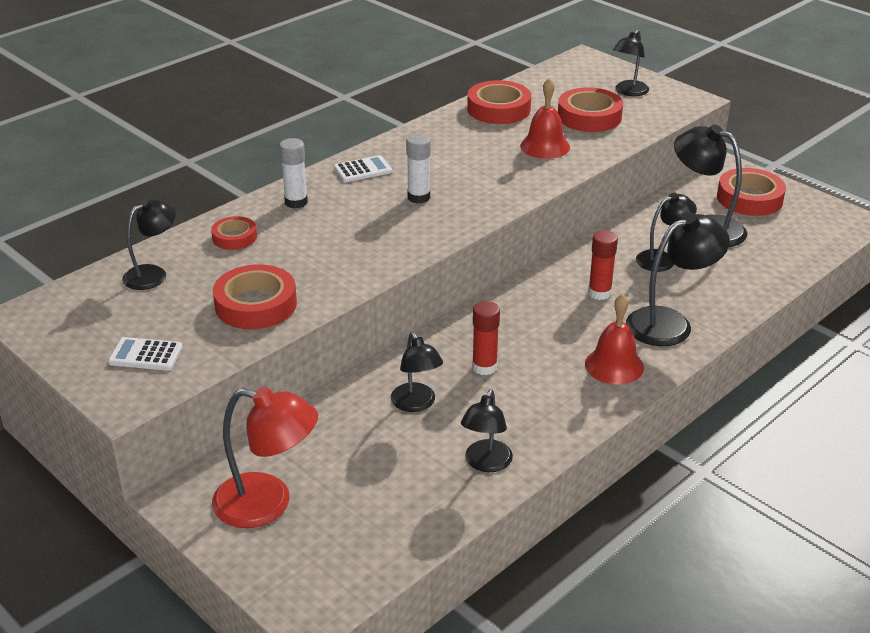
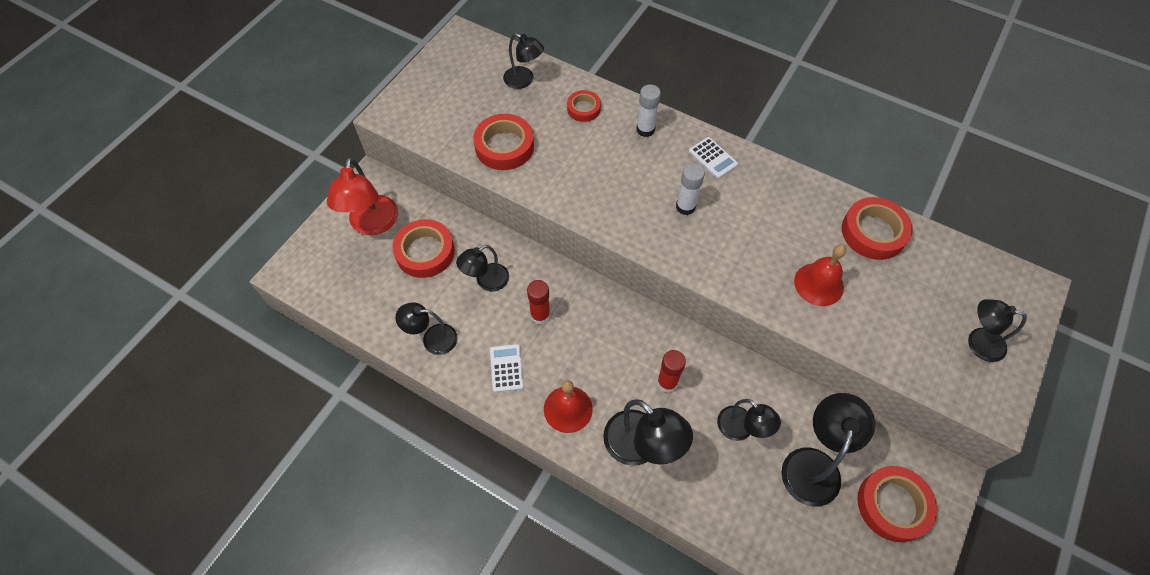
camera: 75 degrees right, 25 degrees up
white calculator [108,337,183,371] -> white calculator moved to [490,344,524,393]
red tape [558,87,623,132] -> red tape moved to [392,219,455,278]

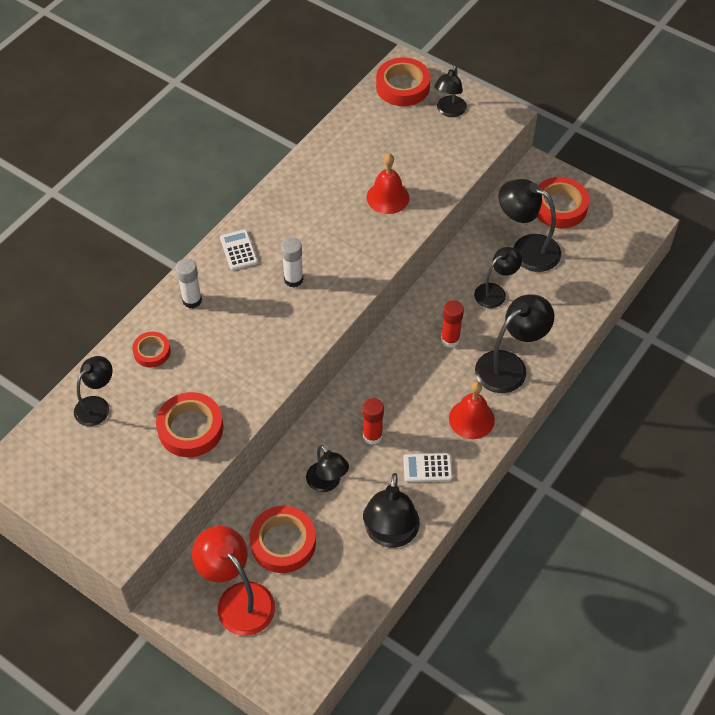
camera: 85 degrees left, 5 degrees down
red lamp [327,157,398,235] -> red lamp turned 135 degrees counterclockwise [192,526,275,636]
black lamp [395,302,457,355] -> black lamp [363,473,420,548], size x1.56
white calculator [689,137,738,179] -> white calculator turned 75 degrees counterclockwise [220,229,258,270]
red tape [842,197,913,260] -> red tape moved to [376,57,430,106]

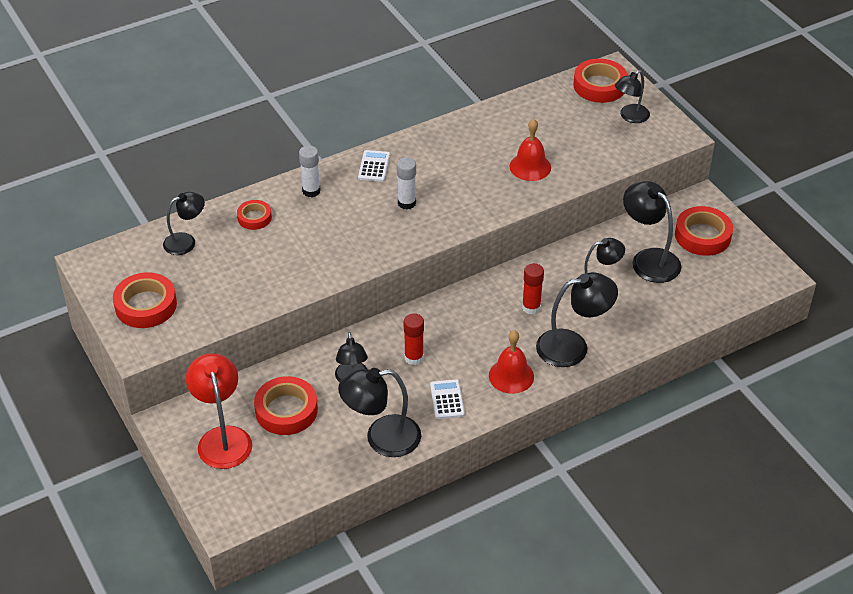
camera: 25 degrees right, 10 degrees down
red tape [156,392,223,457] -> red tape moved to [113,272,177,328]
black lamp [363,473,420,548] -> black lamp turned 45 degrees clockwise [338,368,421,457]
white calculator [403,453,452,482] -> white calculator turned 60 degrees clockwise [430,379,465,419]

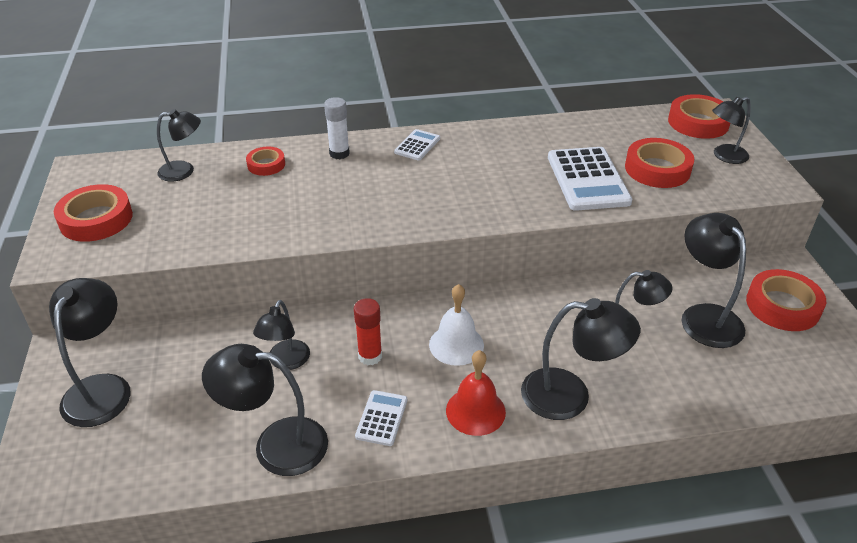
camera: 20 degrees right, 5 degrees down
red lamp [186,353,252,469] -> black lamp [49,278,131,427]
red tape [254,376,318,435] -> red tape moved to [625,138,694,188]
white glue stick [397,157,416,210] -> none
red bell [510,119,551,181] -> white calculator [548,147,632,211]
red glue stick [522,263,544,314] -> none
none -> white bell [429,284,484,366]

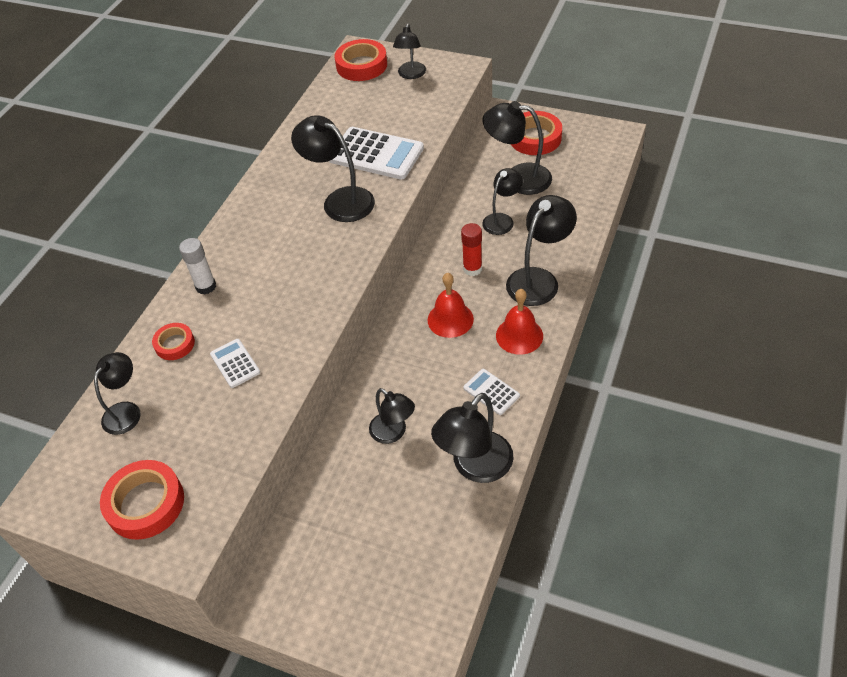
camera: 55 degrees left, 10 degrees up
black lamp [49,278,131,427] -> black lamp moved to [291,115,375,222]
red glue stick [354,298,382,365] -> red glue stick moved to [461,223,482,276]
white calculator [394,129,440,161] -> white calculator moved to [210,339,260,388]
white bell [429,284,484,366] -> red bell [428,273,474,338]
red tape [625,138,694,188] -> none

